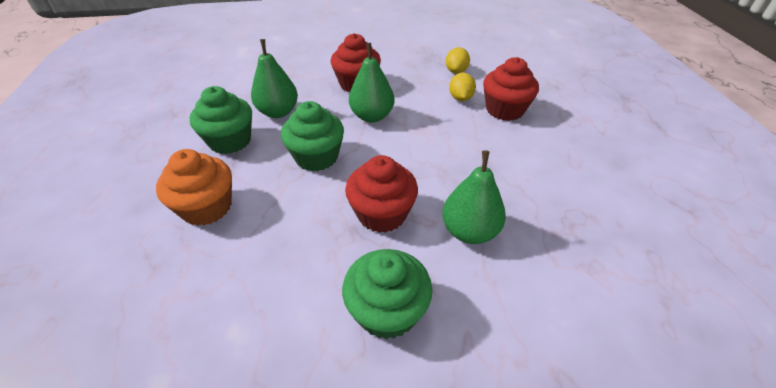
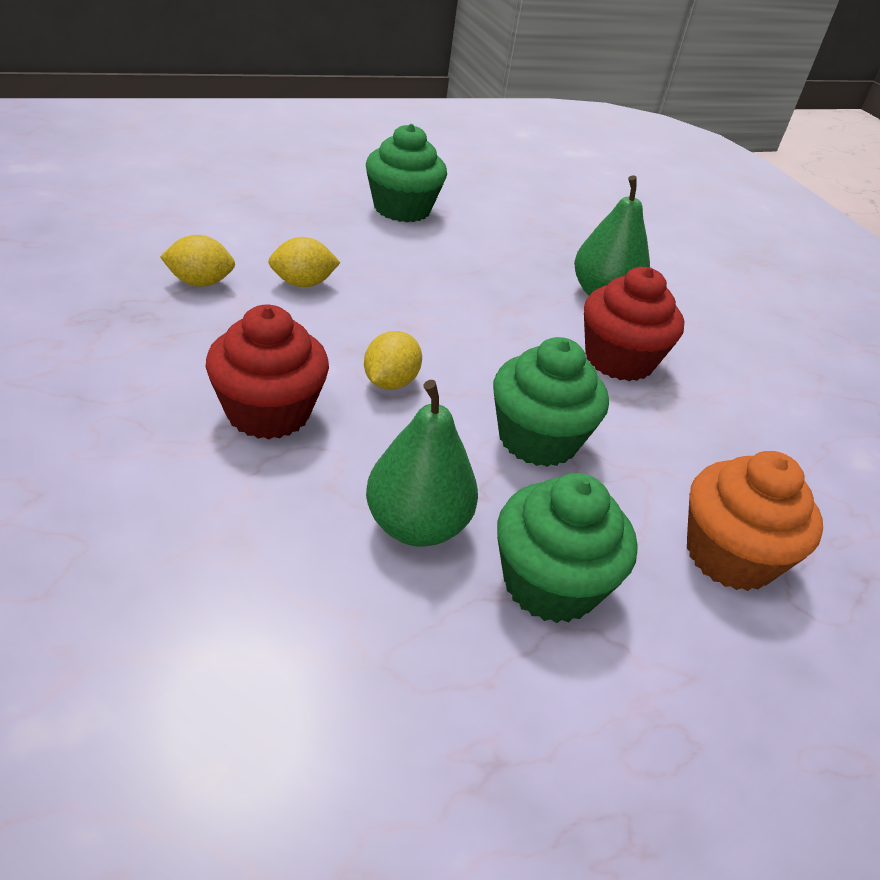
camera: 110 degrees left, 5 degrees down
green cupcake [342,249,433,339] -> green cupcake moved to [366,124,447,222]
green pear [349,43,394,122] -> yellow lemon [364,331,422,390]
red cupcake [483,57,539,121] -> none

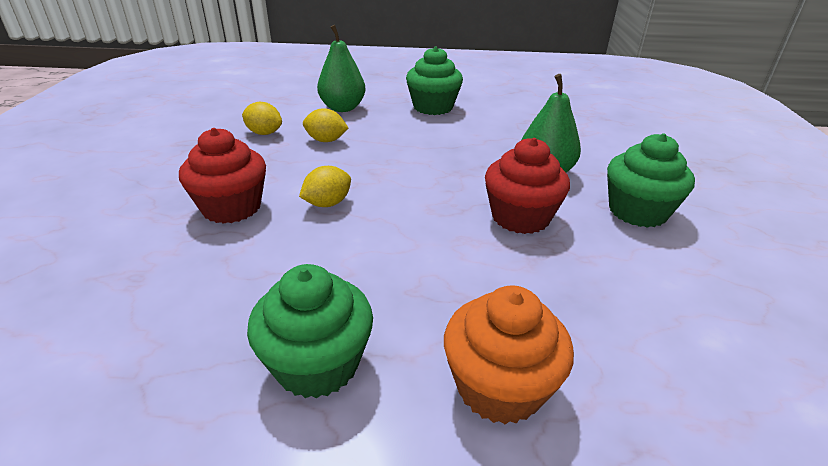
camera: 30 degrees right, 5 degrees down
green pear [366,380,478,547] -> green pear moved to [317,25,366,112]
green cupcake [493,337,609,467] -> green cupcake moved to [607,133,695,228]

